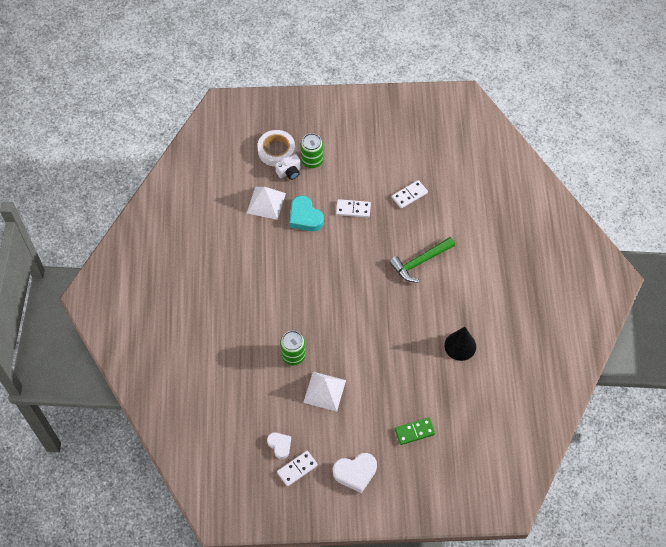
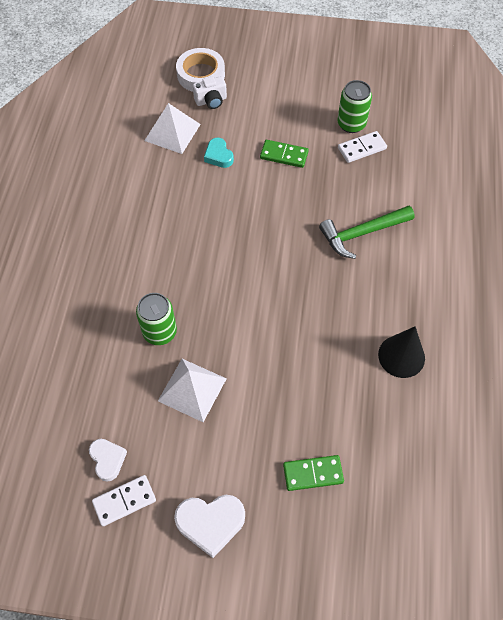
camera: 10 degrees right, 0 degrees up
turquoise heart [290,196,324,231] -> turquoise heart [204,138,234,168], size x0.63
green can [301,133,323,168] -> green can moved to [337,80,372,133]
white domino [336,199,371,218] -> green domino [260,140,309,168]

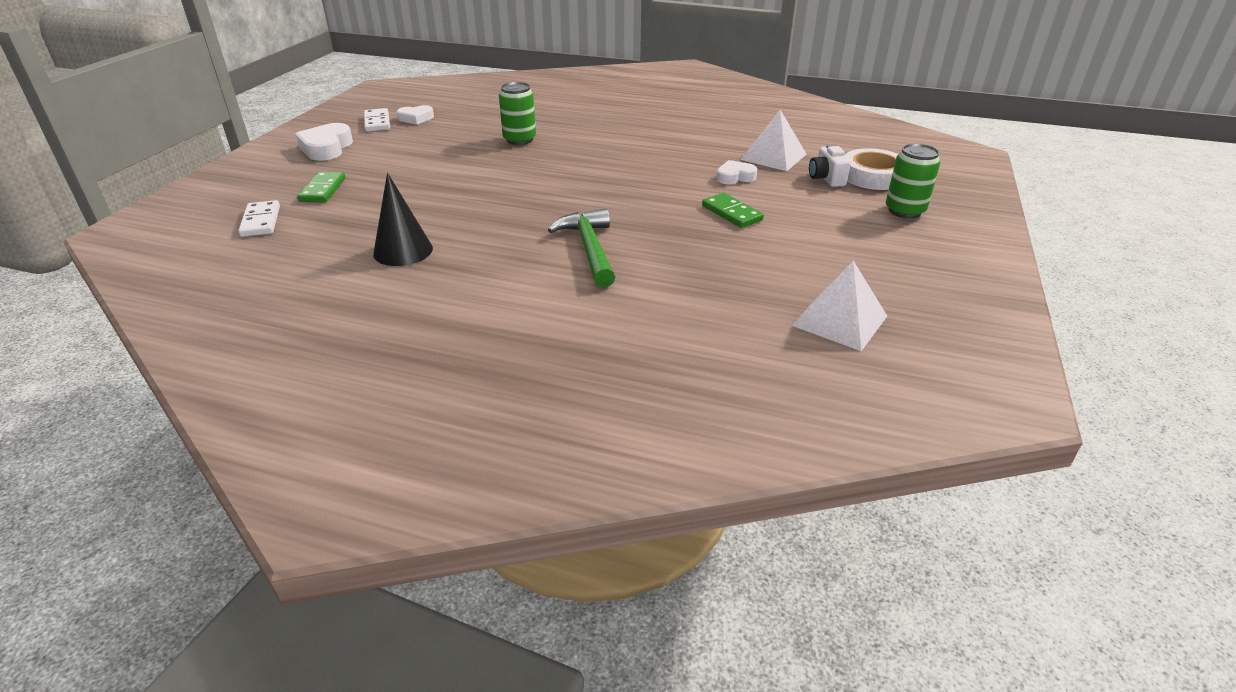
camera: 100 degrees right, 25 degrees down
white pyramid [158,359,227,422] -> white pyramid moved to [792,261,887,351]
turquoise heart [204,138,234,168] -> white heart [717,160,757,185]
green domino [260,140,309,168] -> green domino turned 60 degrees counterclockwise [702,193,764,228]
green can [337,80,372,133] -> green can moved to [886,143,940,219]
white domino [338,131,387,163] -> white domino moved to [238,200,280,237]

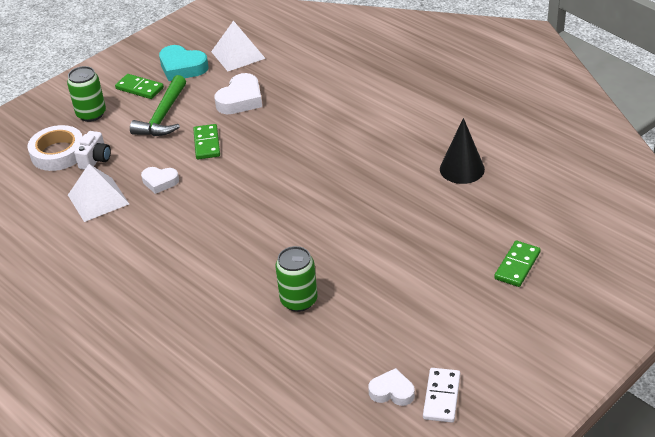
camera: 150 degrees left, 5 degrees up
white domino [238,200,280,237] -> none
white heart [295,123,353,161] -> white heart moved to [215,73,262,114]
green hammer [548,208,615,288] -> green hammer moved to [130,75,186,136]
none -> green domino [115,74,164,99]
none -> turquoise heart [159,45,208,81]

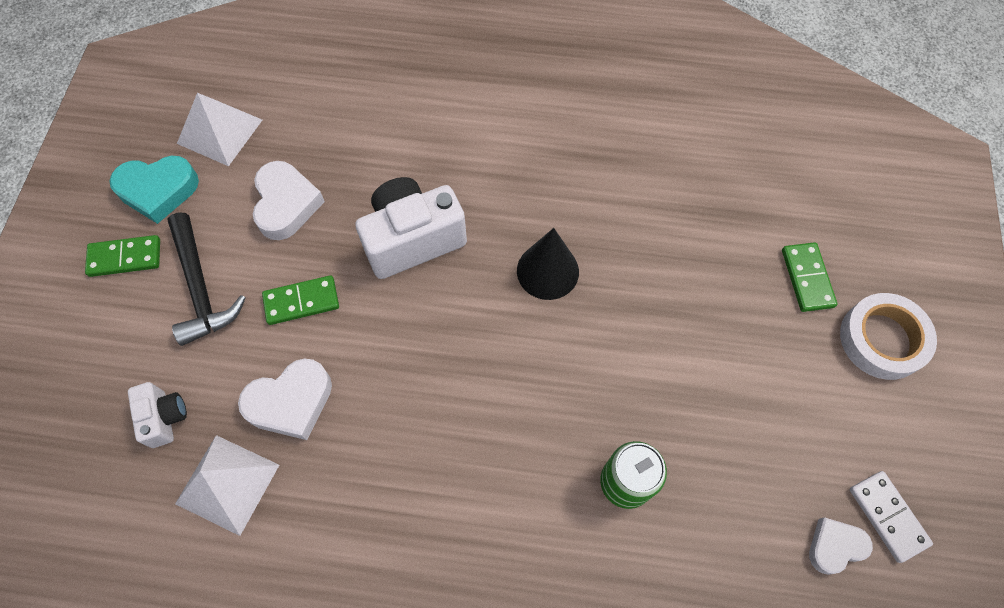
camera: 40 degrees left, 25 degrees up
white tape [27,125,83,171] -> white tape moved to [840,293,937,380]
green can [67,66,106,122] -> none
green hammer [130,75,186,136] -> black hammer [167,213,246,346]
white heart [141,167,179,194] -> white heart [238,358,332,440], size x1.58
green domino [193,124,220,159] -> green domino turned 60 degrees counterclockwise [262,275,339,325]
black cone [440,118,485,184] -> black cone moved to [517,228,579,300]
none -> white camera [355,177,467,279]

